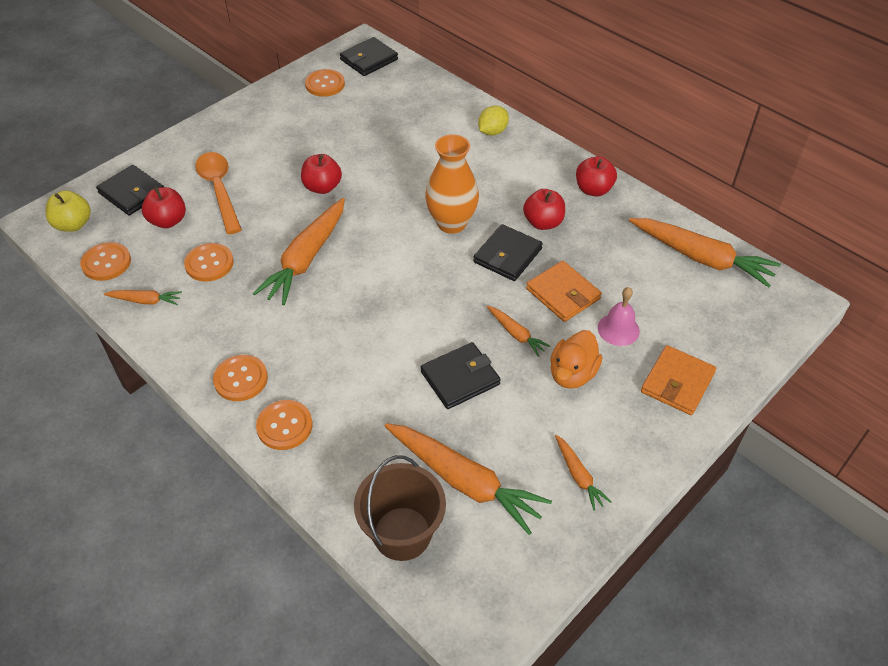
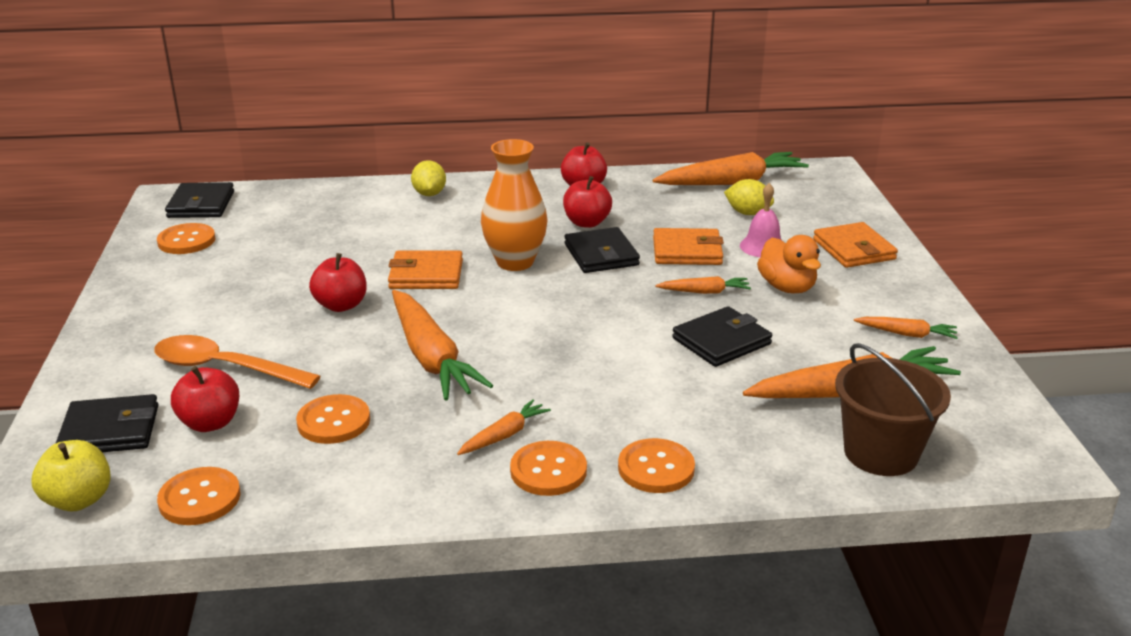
camera: 50 degrees left, 20 degrees down
orange carrot [103,290,182,305] -> orange carrot moved to [457,399,551,455]
black wallet [421,342,501,409] -> black wallet turned 45 degrees clockwise [672,306,772,367]
none -> orange wallet [388,251,463,289]
none -> yellow lemon [724,179,774,215]

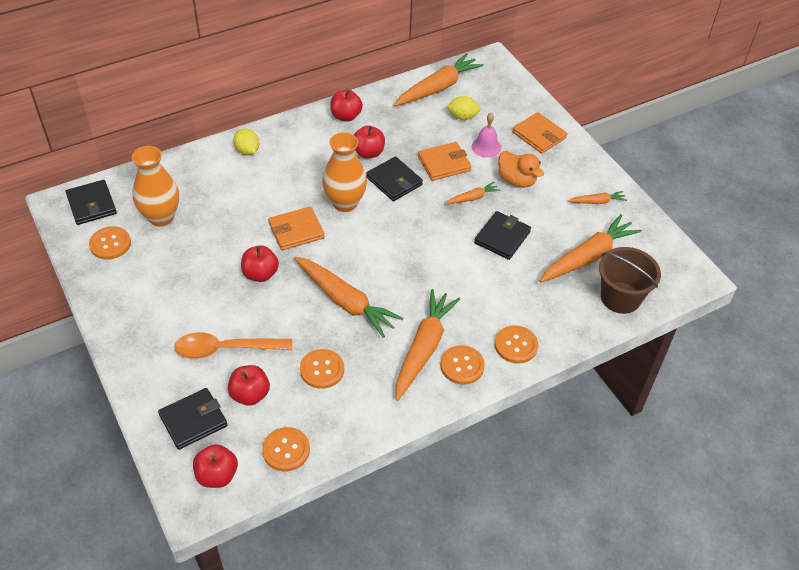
camera: 25 degrees left, 20 degrees up
yellow apple [31,440,111,511] -> red apple [193,444,238,488]
orange carrot [457,399,551,455] -> orange carrot [396,289,460,401], size x2.05
none -> orange vase [132,146,179,226]

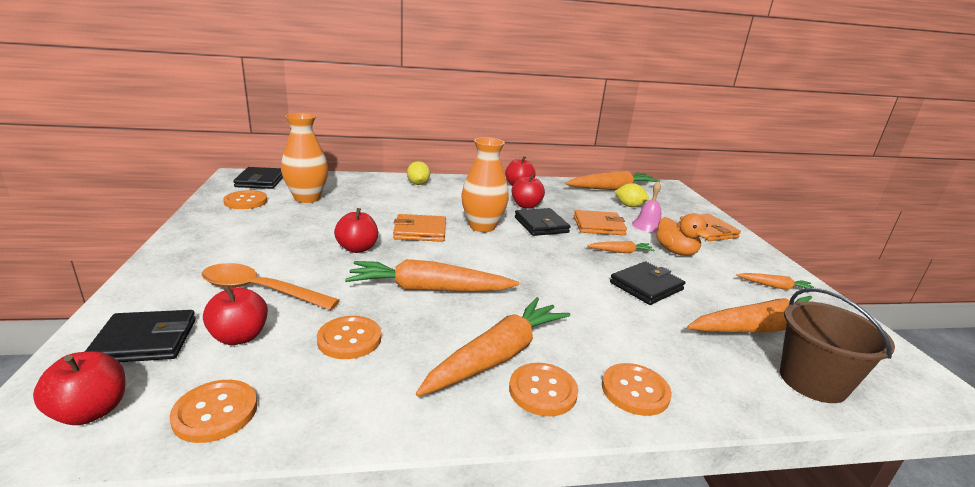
camera: 20 degrees right, 25 degrees down
orange carrot [294,257,403,338] -> orange carrot turned 120 degrees clockwise [345,259,519,292]

